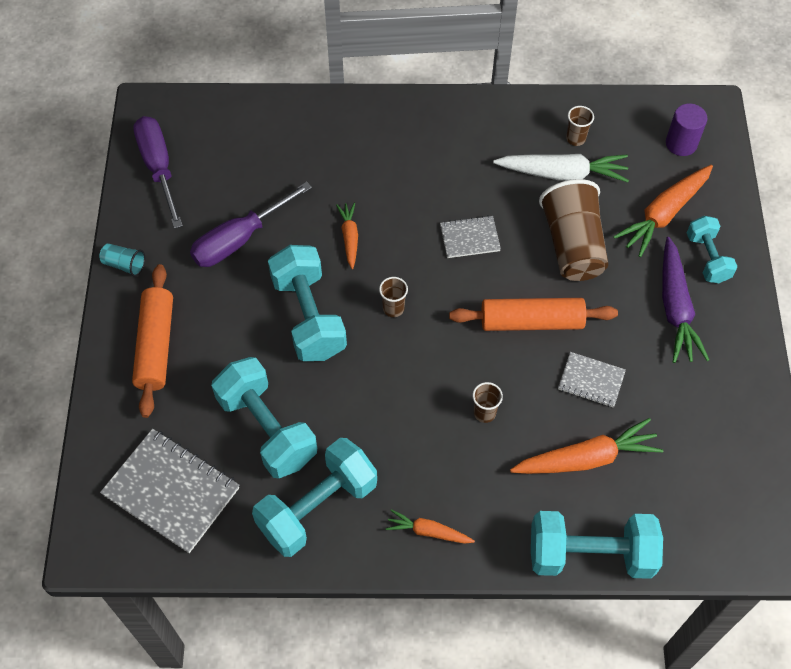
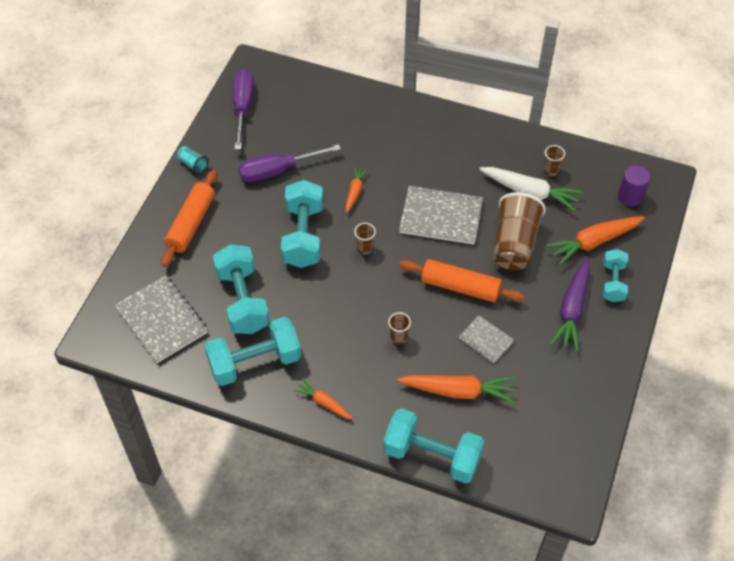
camera: 20 degrees right, 5 degrees down
grey notebook [440,215,501,258] -> grey notebook [399,185,483,245], size x1.83

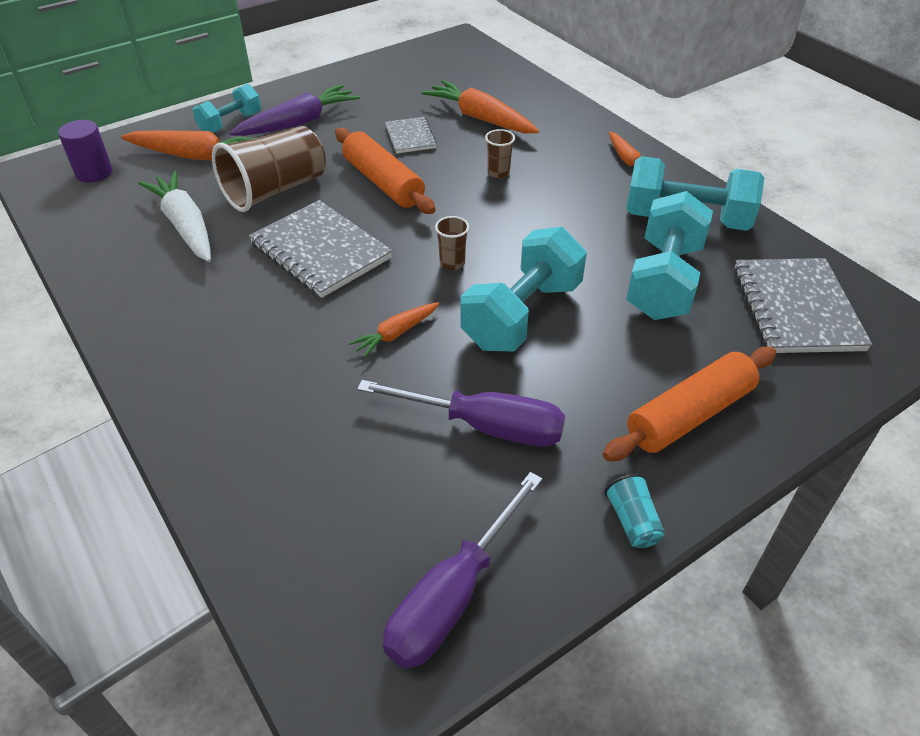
camera: 145 degrees left, 10 degrees down
turquoise dumbbell [383,408,484,484] -> none
brown cup [544,145,565,176] -> none

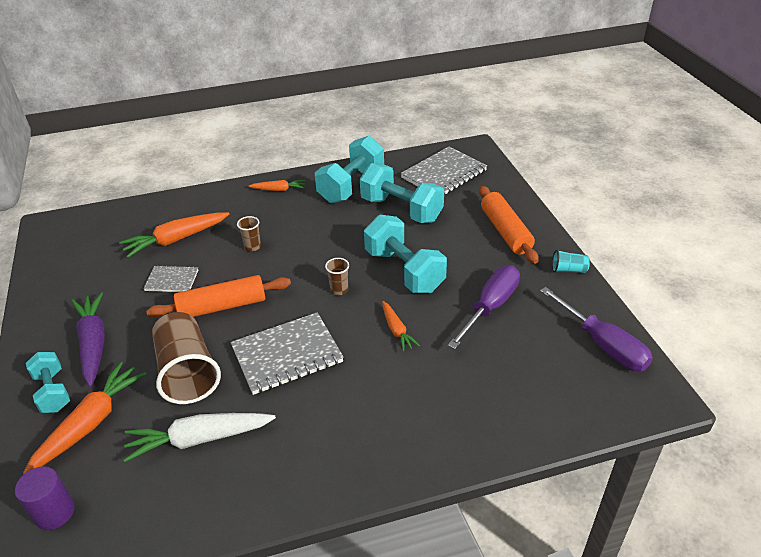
camera: 70 degrees left, 5 degrees down
grey notebook [734,258,872,353] -> grey notebook turned 60 degrees counterclockwise [401,147,487,196]

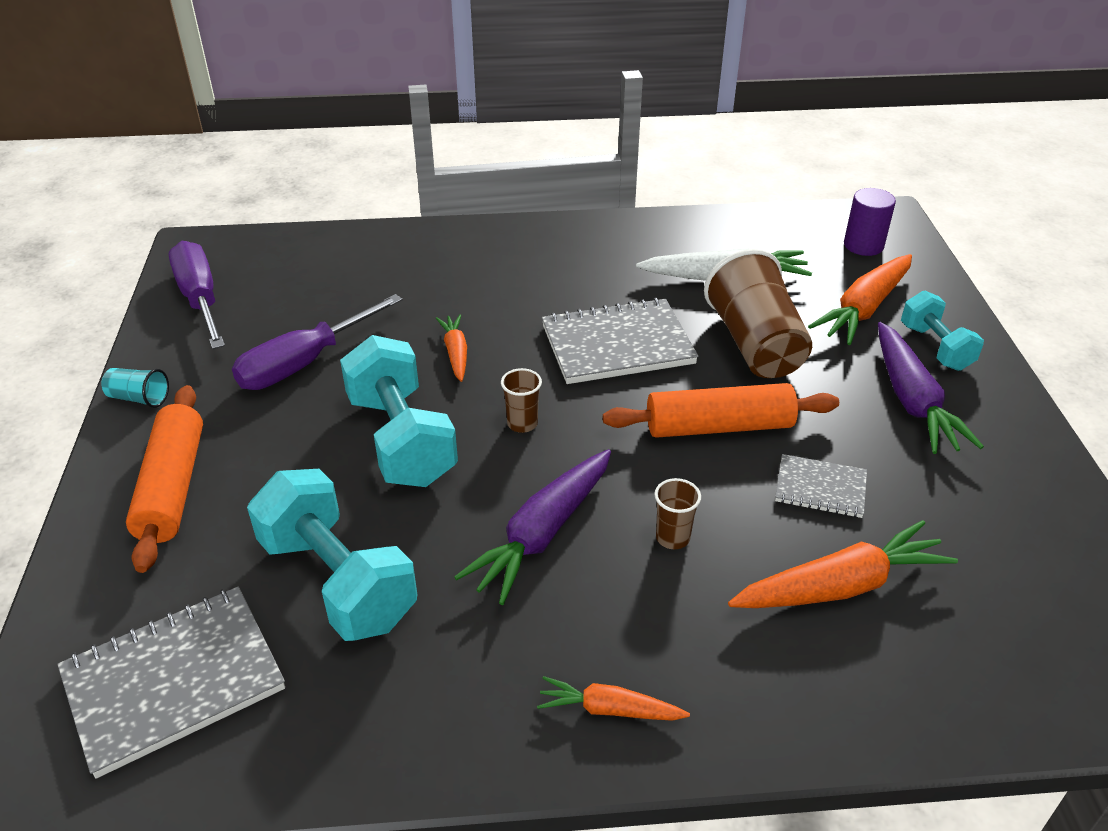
camera: 170 degrees left, 0 degrees up
turquoise dumbbell [315,136,384,203] -> none
none -> purple carrot [454,449,611,605]

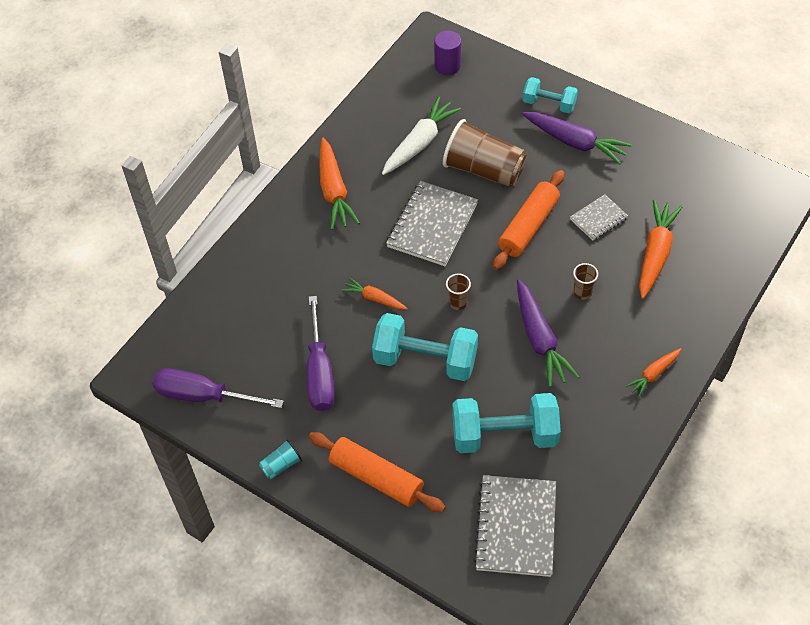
camera: 50 degrees left, 15 degrees up
orange carrot [808,254,912,345] -> orange carrot moved to [319,138,360,230]

